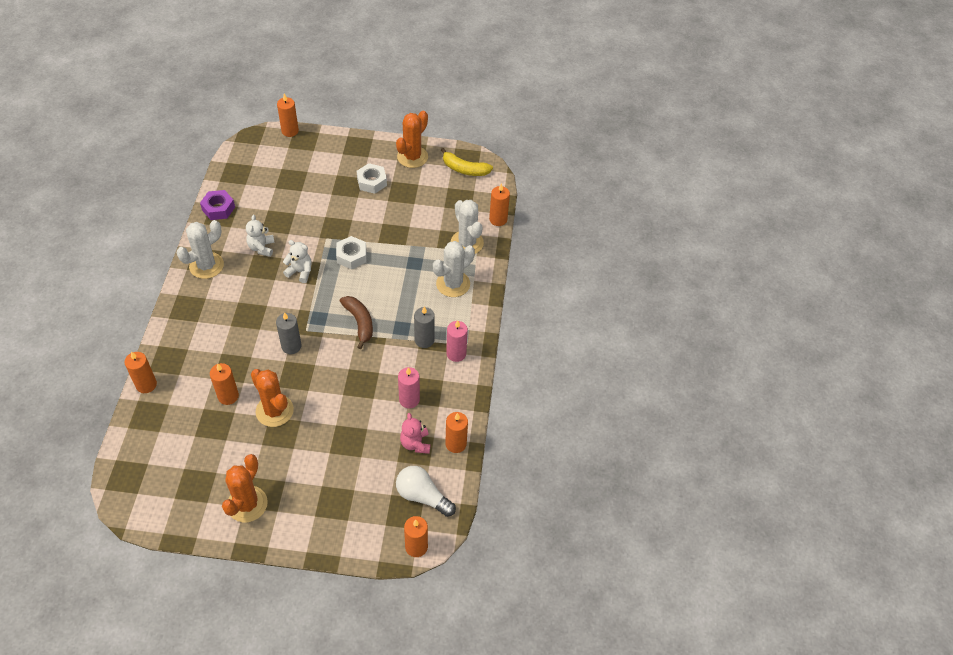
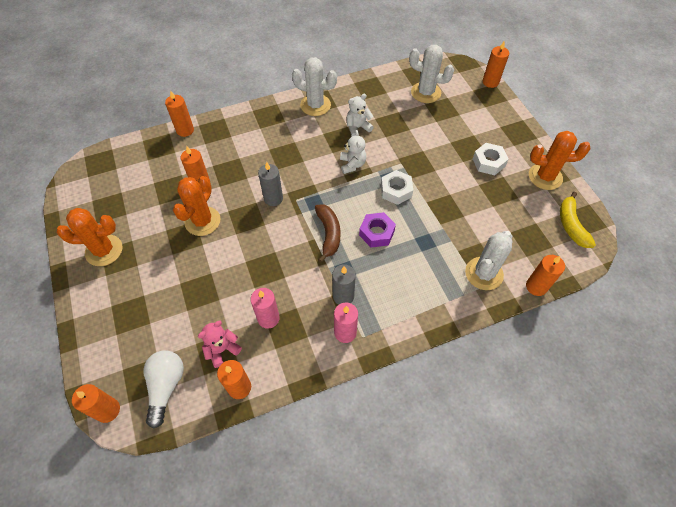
camera: 65 degrees right, 5 degrees up
purple nut [200,190,235,220] -> purple nut moved to [359,212,396,248]
brown banana [340,296,373,349] -> brown banana turned 45 degrees counterclockwise [315,204,340,263]
white cactus [433,241,475,297] -> white cactus moved to [409,45,454,103]

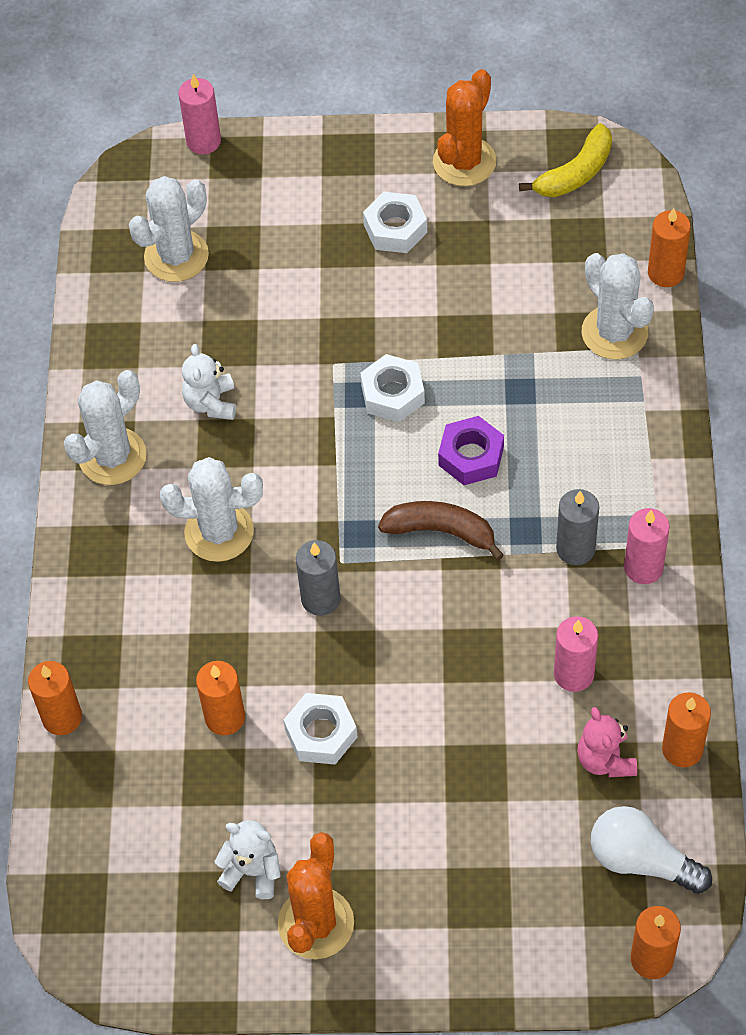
camera: 65 degrees left, 0 degrees up
orange cactus [173,176,221,236] -> white nut [284,693,357,765]
white teddy bear [340,130,366,174] -> white teddy bear moved to [214,820,281,899]
orange candle [483,41,509,88] -> pink candle [178,74,221,154]
yellow banana [560,192,596,248] -> yellow banana turned 60 degrees counterclockwise [519,123,612,197]
none -> white cactus [160,457,263,562]

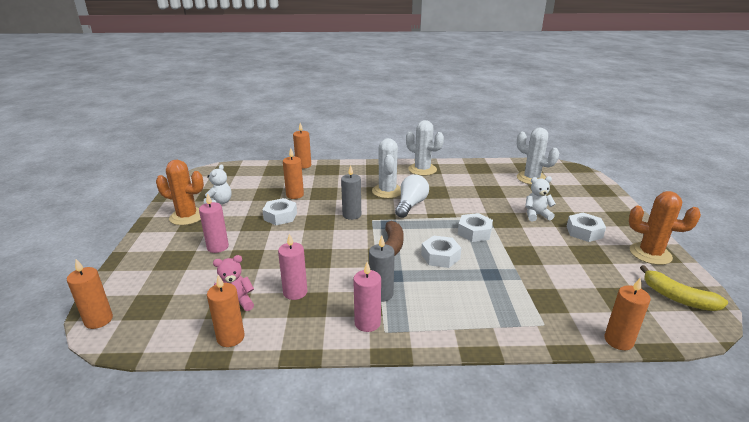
camera: 85 degrees right, 30 degrees down
pink candle [178,74,221,154] -> pink candle moved to [199,193,229,253]
white teddy bear [182,344,236,420] -> white teddy bear moved to [525,176,556,222]
purple nut [438,416,504,485] -> white nut [421,235,461,268]
white cactus [582,253,654,360] -> none
white light bulb [591,806,712,894] -> white light bulb moved to [395,175,429,218]

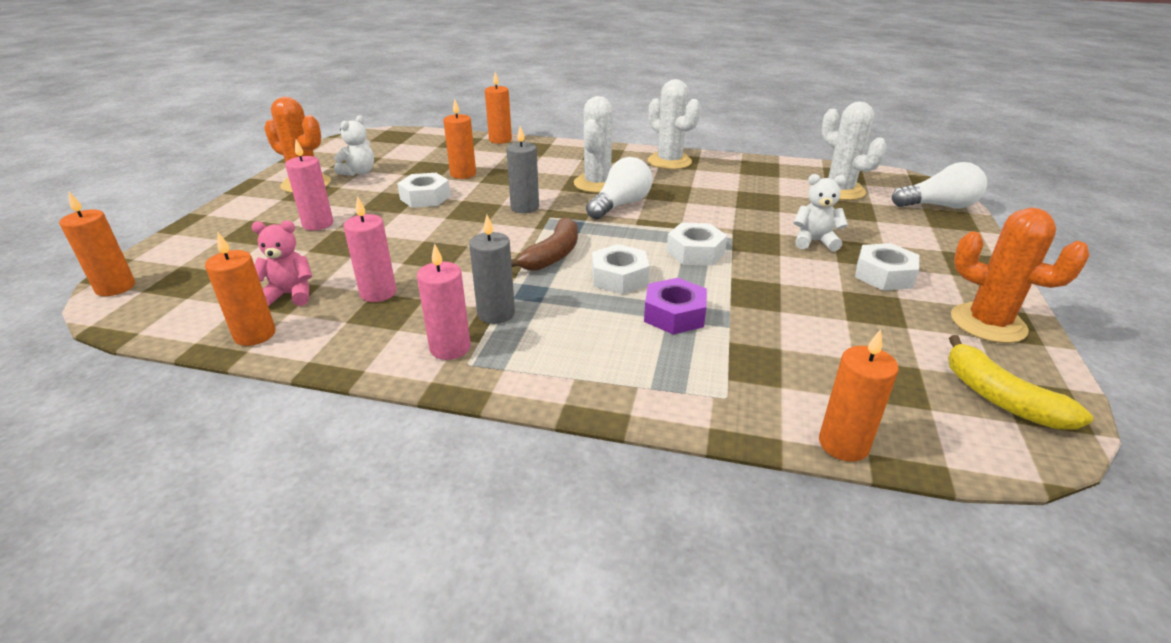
camera: 15 degrees right, 5 degrees up
none -> purple nut [644,278,707,334]
none -> white light bulb [892,162,987,209]

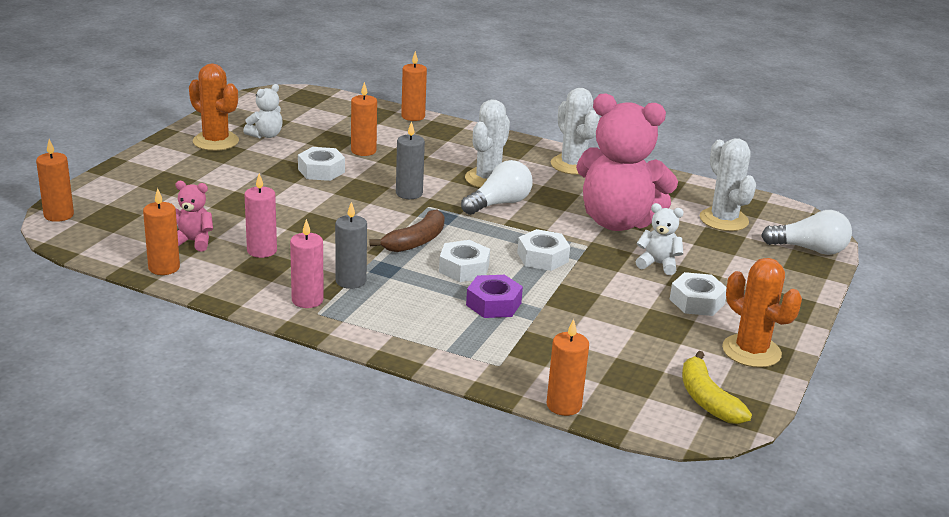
camera: 10 degrees right, 5 degrees down
pink candle [285,140,334,231] -> none
none -> pink teddy bear [576,93,678,231]

